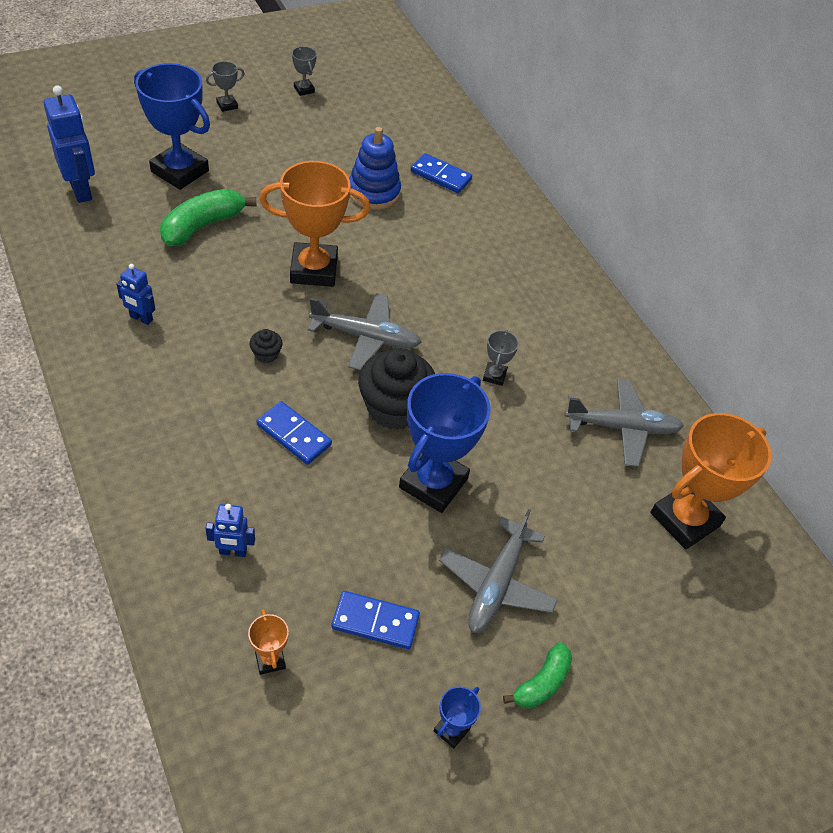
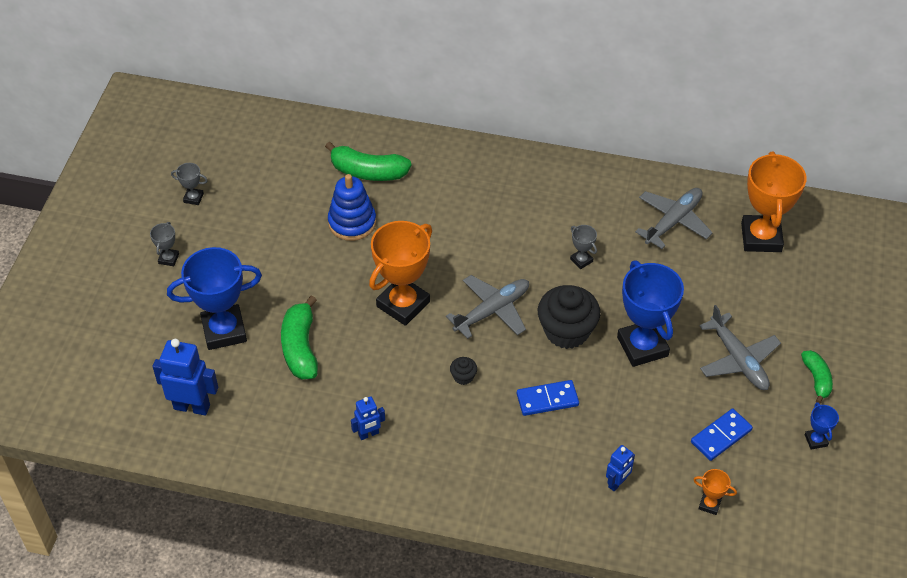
camera: 45 degrees left, 0 degrees up
blue domino [411,153,472,193] -> green banana [325,142,411,181]

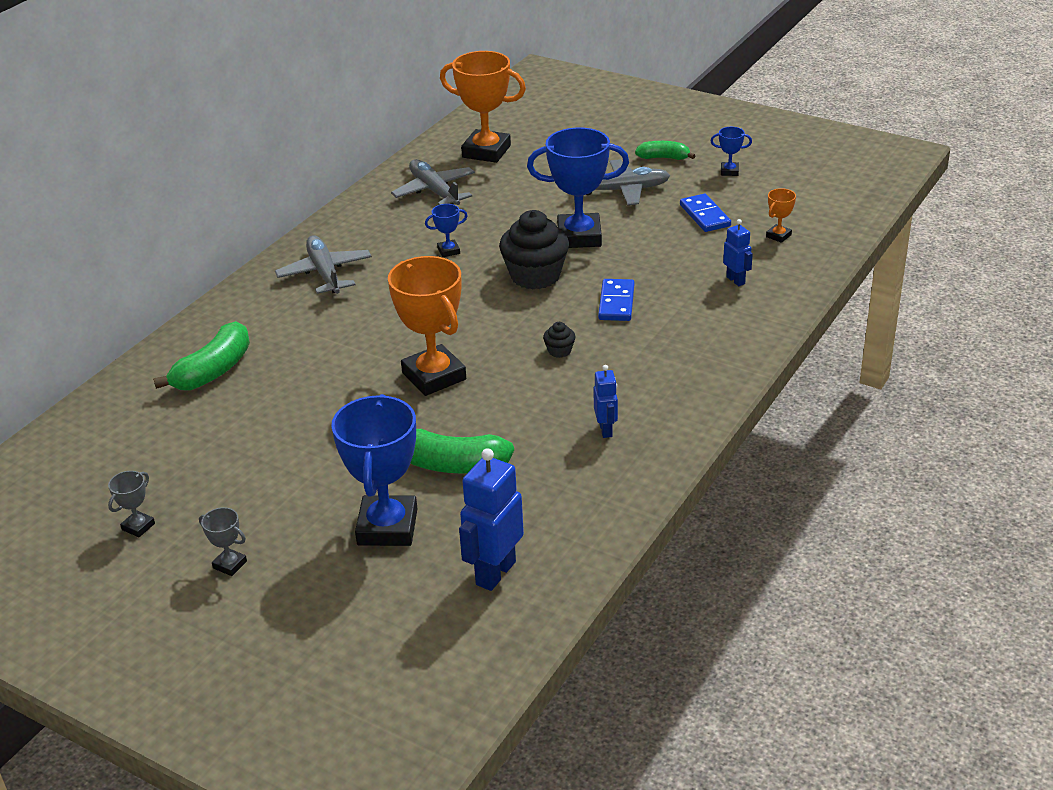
camera: 70 degrees left, 15 degrees down
blue stacking toy [328,174,376,241] -> none
grey plane [446,275,529,339] -> grey plane moved to [275,235,372,294]
grey trophy [570,225,597,269] -> blue trophy [425,204,468,257]

